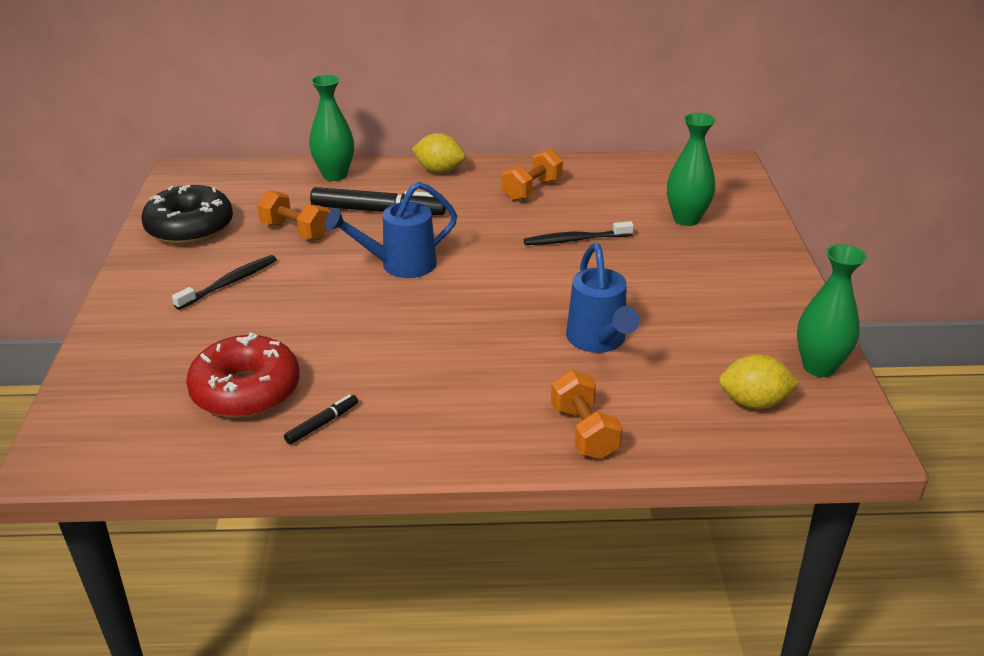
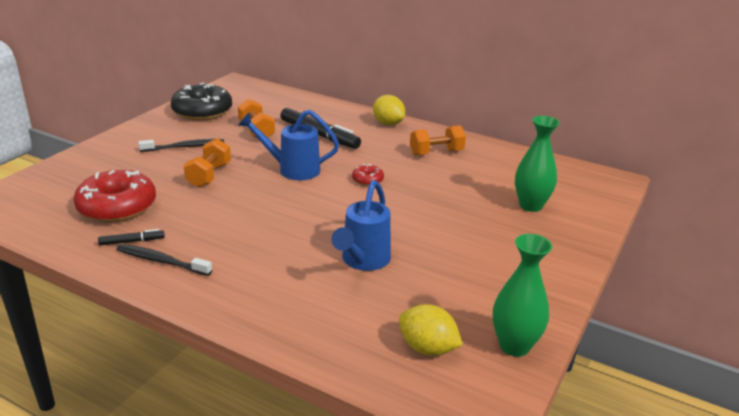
camera: 30 degrees right, 5 degrees down
green vase [309,74,354,181] -> none
black toothbrush [524,221,634,245] -> black toothbrush moved to [117,244,212,276]
orange dumbbell [551,370,622,459] -> orange dumbbell moved to [184,138,231,188]
none -> red donut [352,164,384,186]

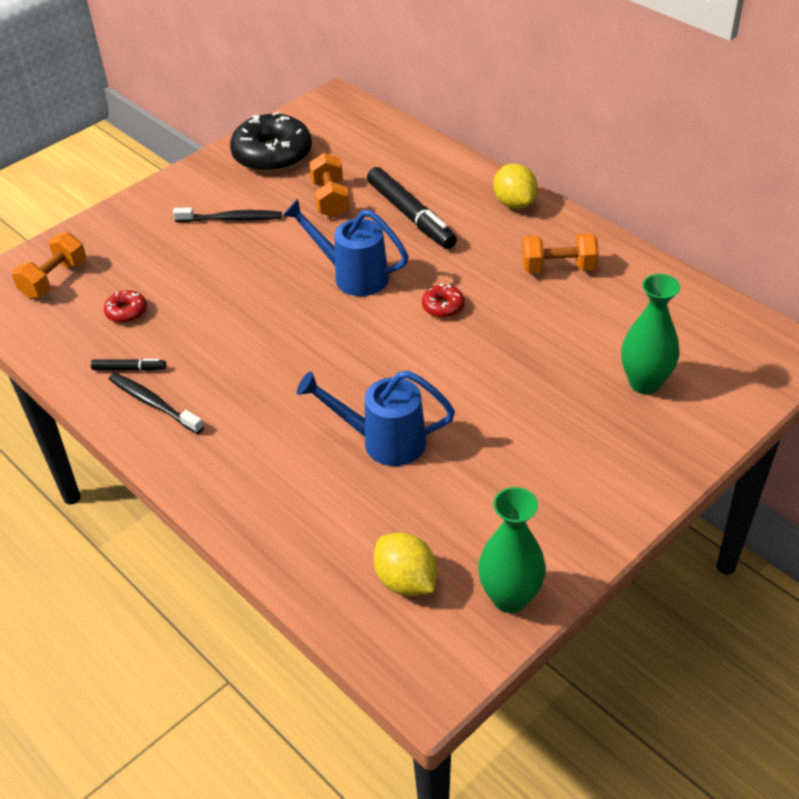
camera: 20 degrees right, 15 degrees up
red donut [74,170,156,222] -> red donut [104,290,147,323], size x0.45
orange dumbbell [184,138,231,188] -> orange dumbbell moved to [12,232,86,299]
blue watering can [331,180,391,271] -> blue watering can turned 60 degrees clockwise [297,370,455,466]

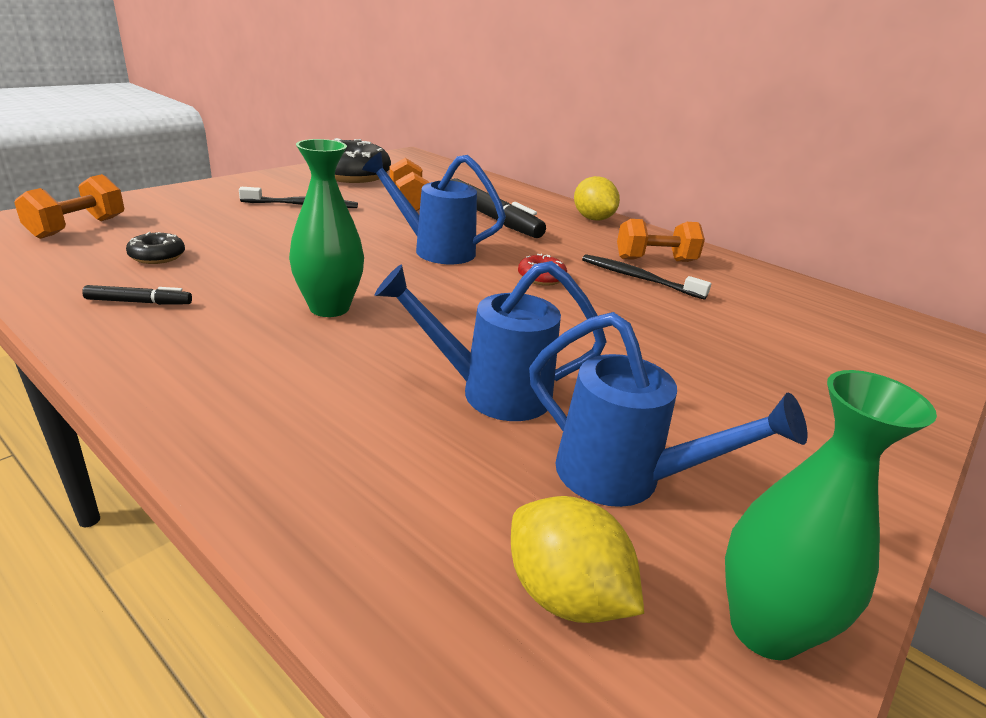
camera: 10 degrees left, 15 degrees down
red donut [104,290,147,323] -> black donut [126,232,185,264]
black toothbrush [109,373,204,434] -> black toothbrush moved to [582,254,711,300]
green vase [621,274,680,394] -> green vase moved to [289,139,364,317]
none -> blue watering can [529,312,807,507]

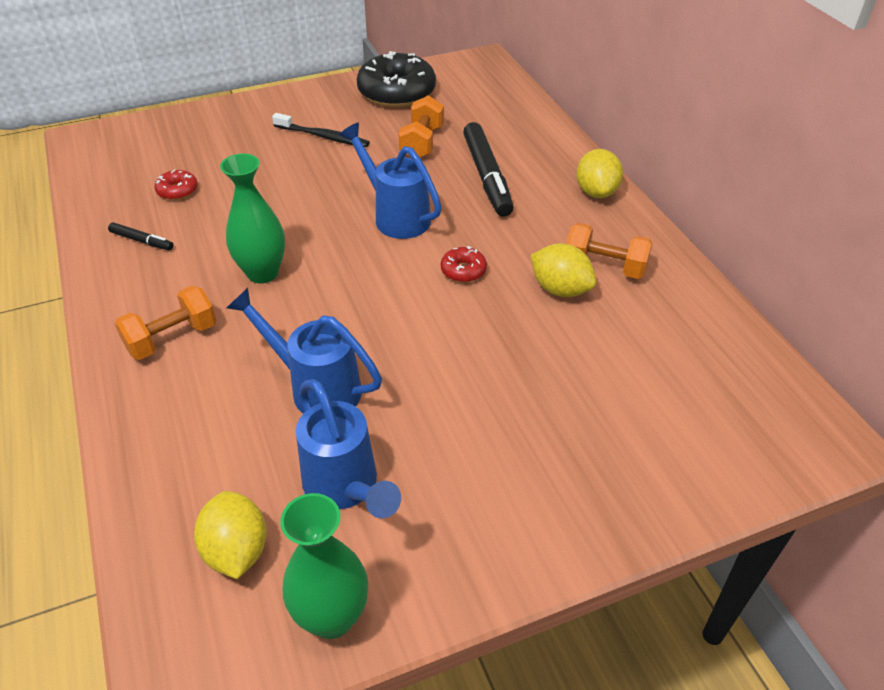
camera: 30 degrees right, 15 degrees up
orange dumbbell [14,174,124,239] -> orange dumbbell moved to [114,286,217,360]
black donut [126,232,185,264] -> red donut [155,170,198,200]
black toothbrush [582,254,711,300] -> yellow lemon [530,243,596,297]

